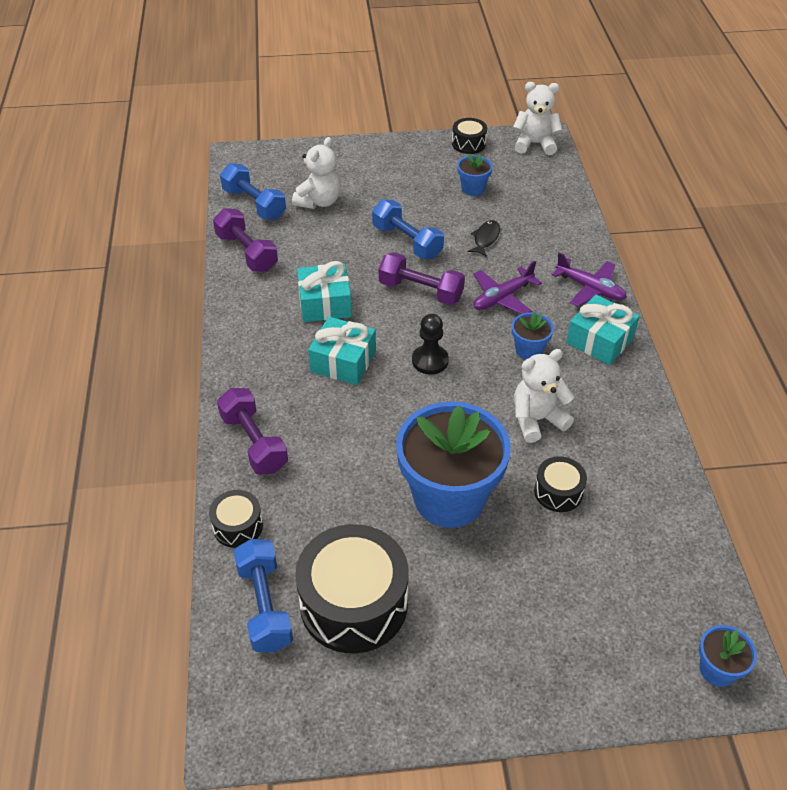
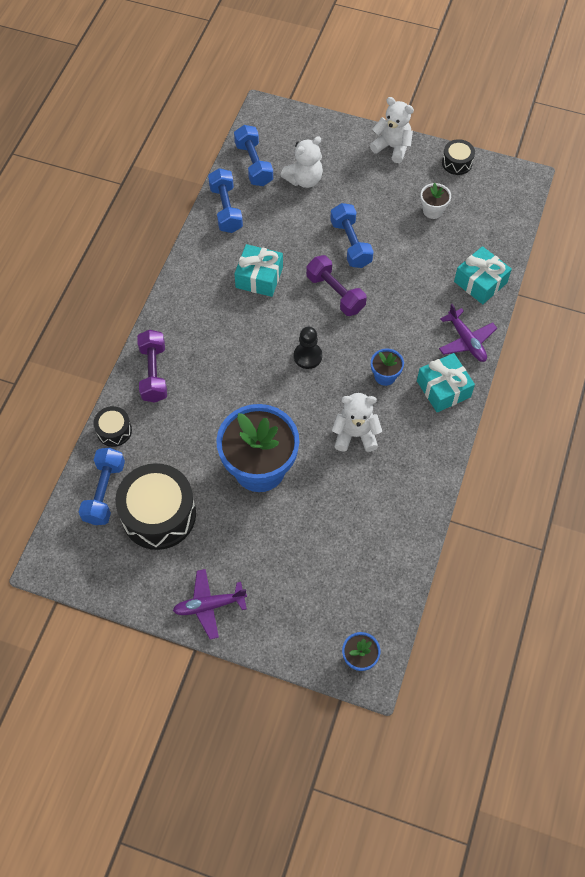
camera: 25 degrees right, 15 degrees up
purple dumbbell [213,208,278,272] -> blue dumbbell [208,168,243,233]
turquoise gift [308,317,376,385] -> turquoise gift moved to [454,246,512,304]
blue flower pot [457,153,493,196] -> white flower pot [421,183,451,219]
black fish [468,220,500,257] -> none
purple plane [473,261,542,314] -> purple plane moved to [173,569,247,640]
white teddy bear [513,82,562,155] -> white teddy bear moved to [370,97,414,163]
black drum [534,456,587,512] -> none

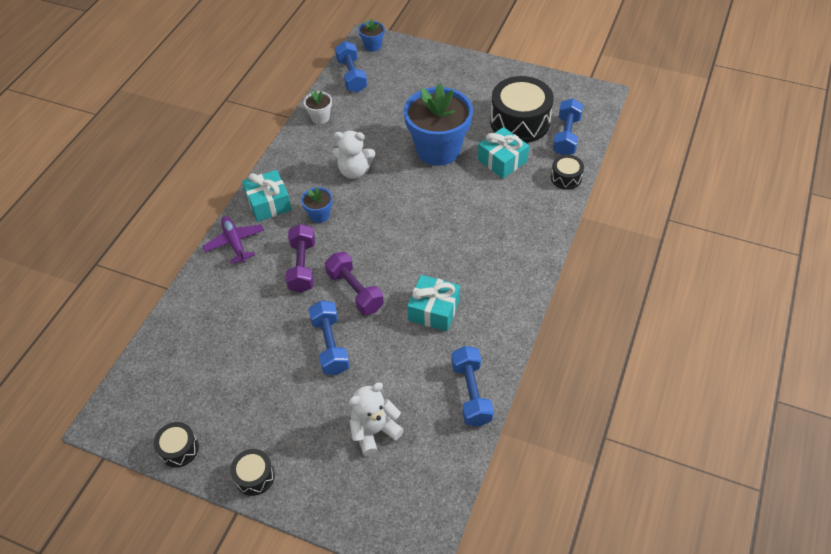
camera: 175 degrees left, 10 degrees down
purple dumbbell [137,330,167,403] -> purple dumbbell moved to [285,224,315,293]
purple plane [173,569,247,640] -> none
blue dumbbell [234,125,273,186] -> blue dumbbell moved to [335,41,367,93]
black pawn [294,327,322,369] -> none
white teddy bear [370,97,414,163] -> black drum [230,449,275,496]
white flower pot [421,183,451,219] -> white flower pot moved to [304,90,332,124]
turquoise gift [454,246,512,304] -> turquoise gift moved to [478,127,529,179]

